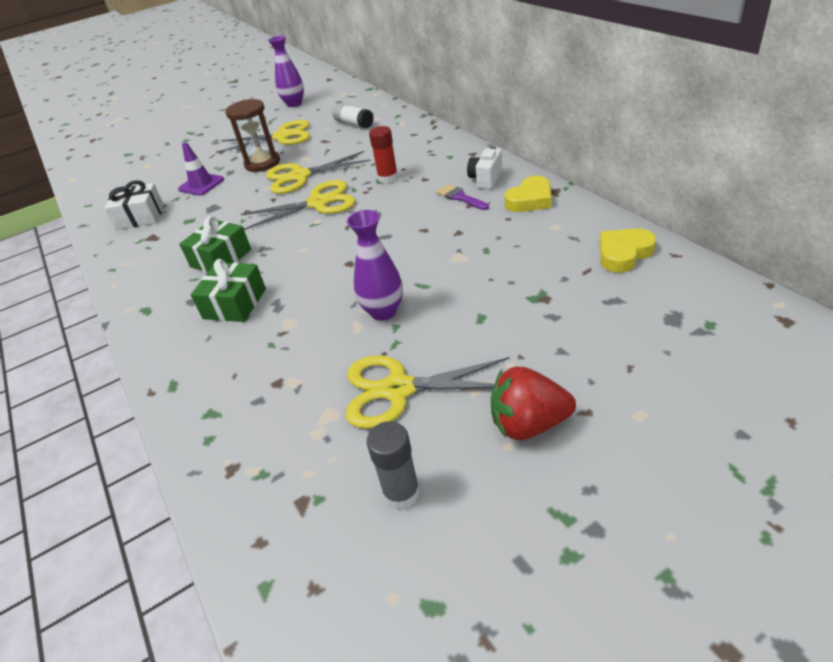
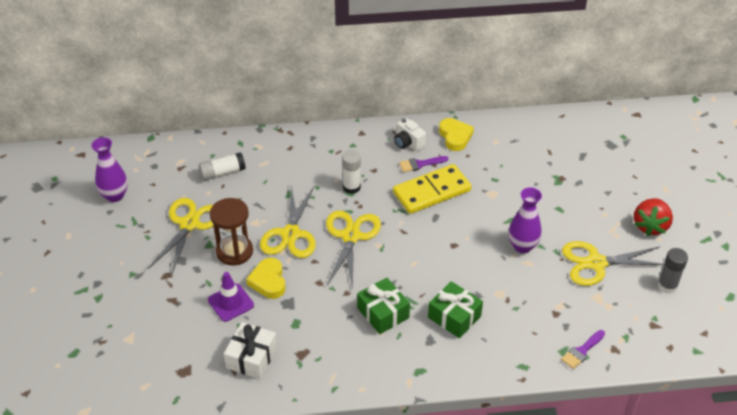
camera: 70 degrees left, 5 degrees up
yellow scissors [346,355,510,429] -> yellow scissors turned 60 degrees clockwise [562,241,664,286]
red glue stick [369,126,398,183] -> white glue stick [342,150,361,194]
yellow heart [600,228,656,273] -> yellow heart moved to [246,258,286,299]
none -> yellow domino [393,164,472,214]
none -> purple brush [561,330,605,369]

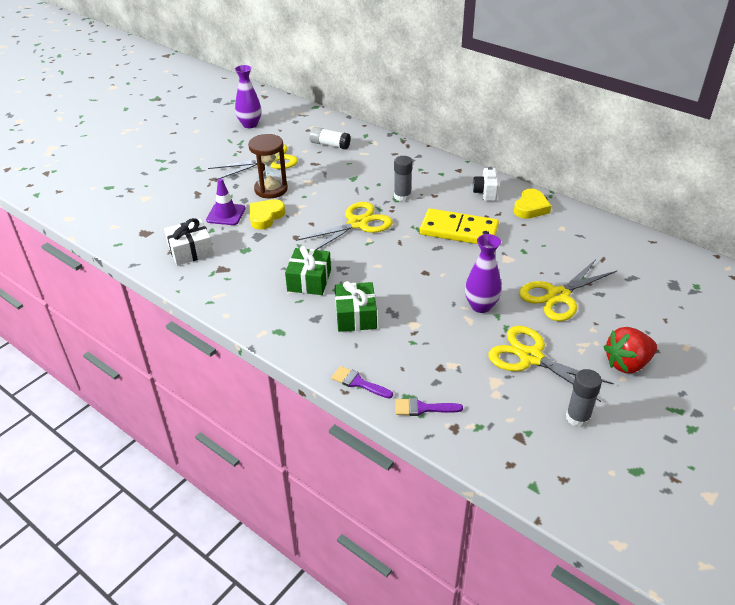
camera: 45 degrees right, 5 degrees down
yellow scissors [260,185,316,258] -> yellow scissors moved to [519,259,617,321]
white glue stick [342,150,361,194] -> grey glue stick [394,156,413,202]
purple brush [399,156,448,172] -> purple brush moved to [331,366,393,399]

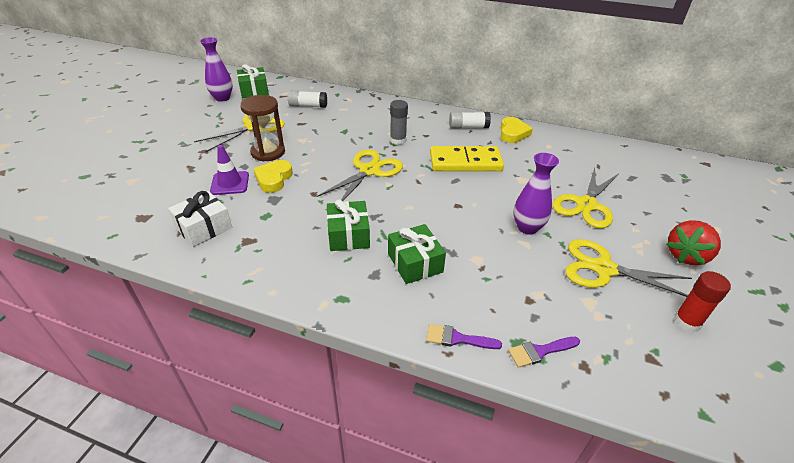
camera: 20 degrees left, 0 degrees up
white camera [473,167,499,201] -> white glue stick [449,112,491,129]
grey glue stick [566,369,602,428] -> red glue stick [674,271,731,332]
none -> green gift [237,64,269,98]

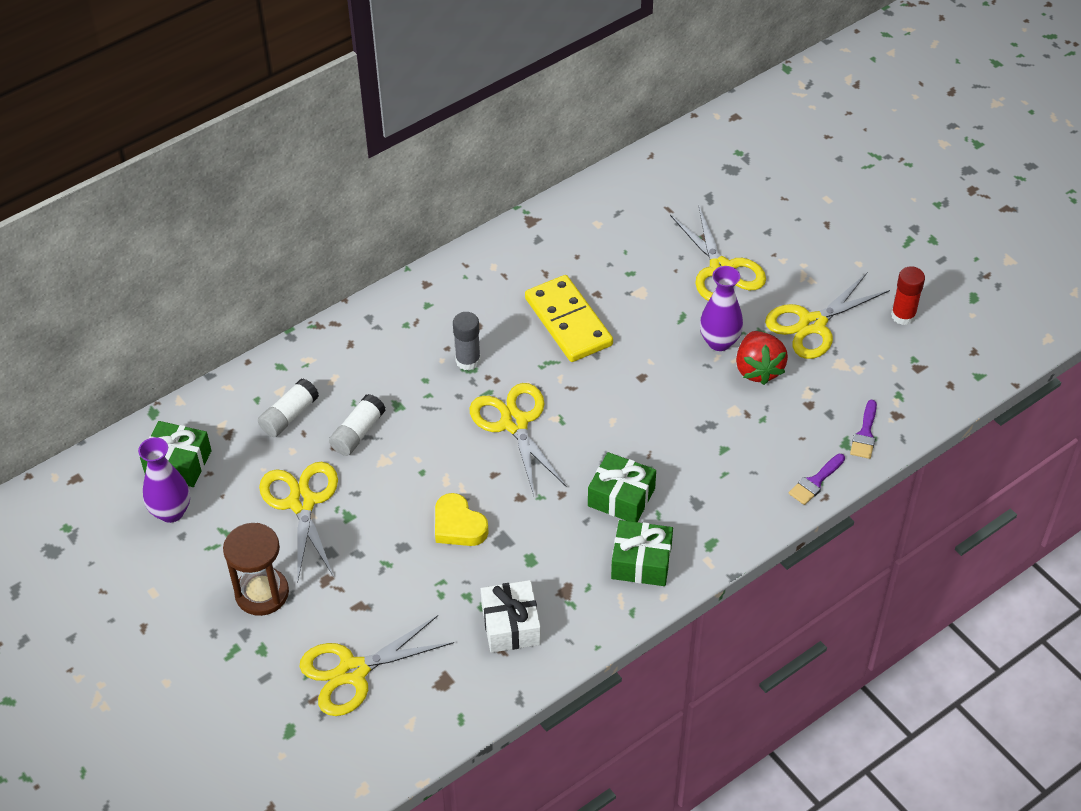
camera: 55 degrees left, 10 degrees up
purple traffic cone [210,145,249,195] -> none
brown hourglass [240,95,285,161] -> brown hourglass moved to [223,523,289,616]
green gift [388,224,446,284] -> green gift moved to [611,520,673,586]
yellow domino [430,146,504,171] -> yellow domino turned 60 degrees counterclockwise [525,275,613,362]
white glue stick [449,112,491,129] -> white glue stick moved to [329,394,386,456]
yellow heart [501,117,533,143] -> none
red strawberry [666,220,721,266] -> red strawberry moved to [736,331,788,385]
none -> yellow scissors [299,615,454,716]

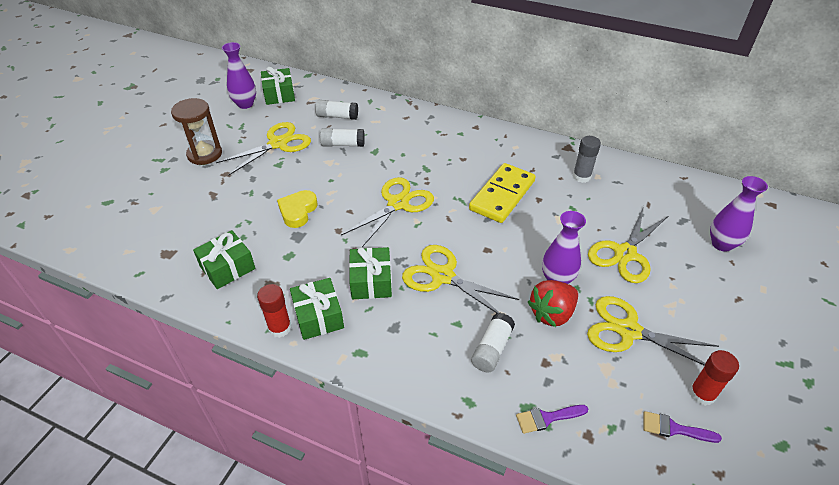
camera: 60 degrees right, 5 degrees down
yellow scissors [299,615,454,716] -> yellow scissors moved to [402,245,519,313]
grey glue stick [453,312,481,370] -> grey glue stick moved to [573,136,601,183]
white gift [481,580,541,653] -> green gift [193,230,256,289]
purple brush [789,454,845,505] -> purple brush moved to [644,411,722,443]
none -> red glue stick [257,284,292,338]
none -> white glue stick [471,313,515,373]
none -> purple vase [710,176,768,252]

